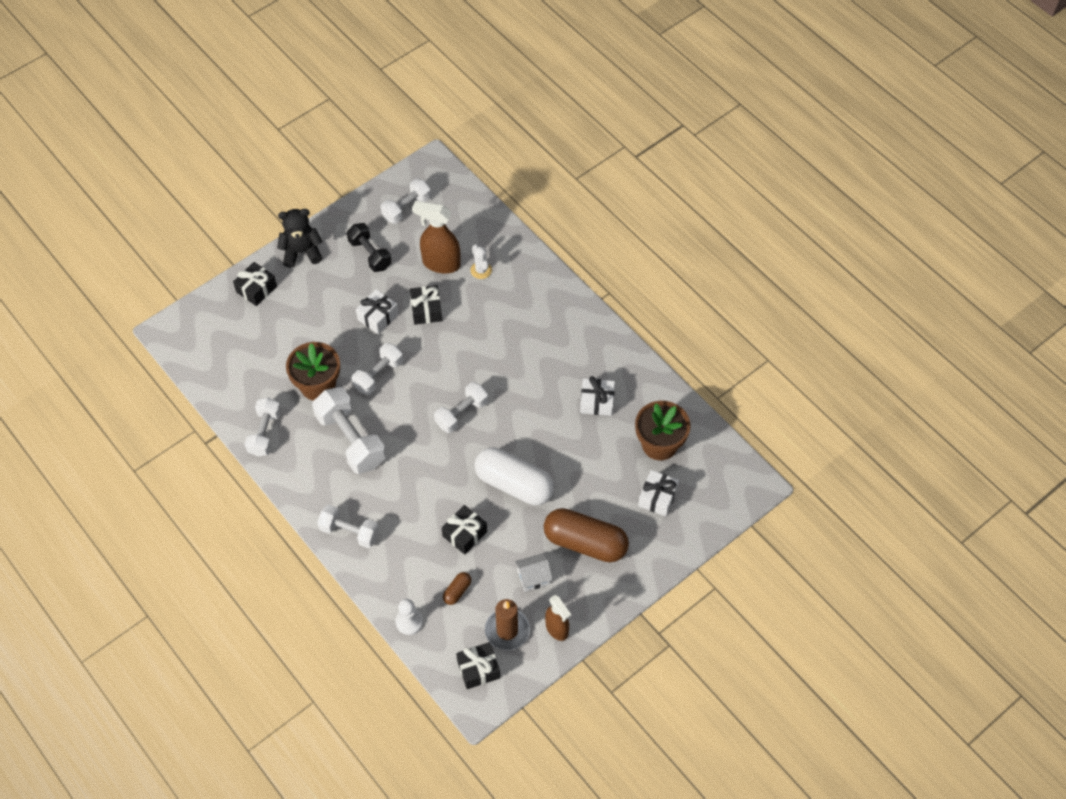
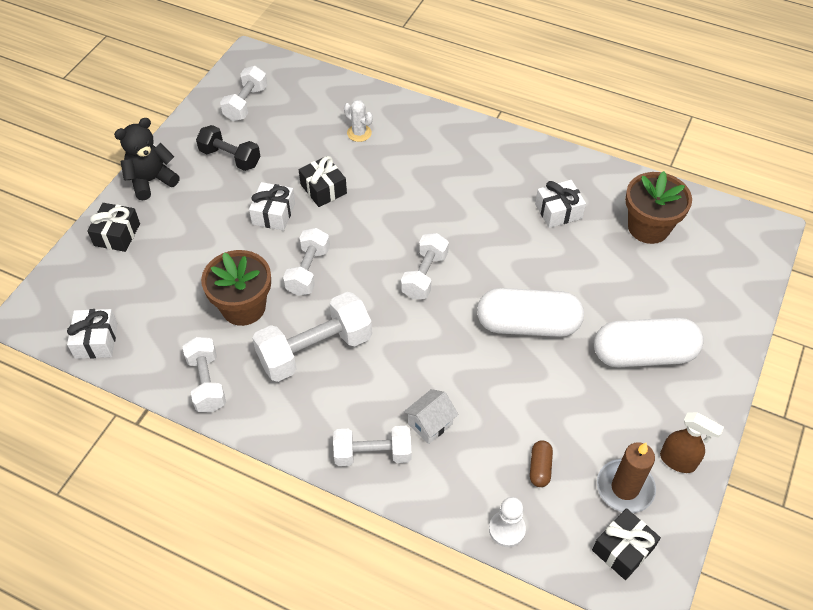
camera: 25 degrees left, 5 degrees down
white dumbbell [312,387,386,474] -> white dumbbell turned 60 degrees counterclockwise [252,292,372,382]
brown spray bottle [412,201,461,274] -> none
black gift [442,505,487,554] -> none
white house [515,553,553,592] -> white house moved to [404,389,458,444]
brown capsule [544,508,629,562] -> white capsule [594,317,704,367]
white gift [638,470,679,516] -> white gift moved to [67,309,118,359]

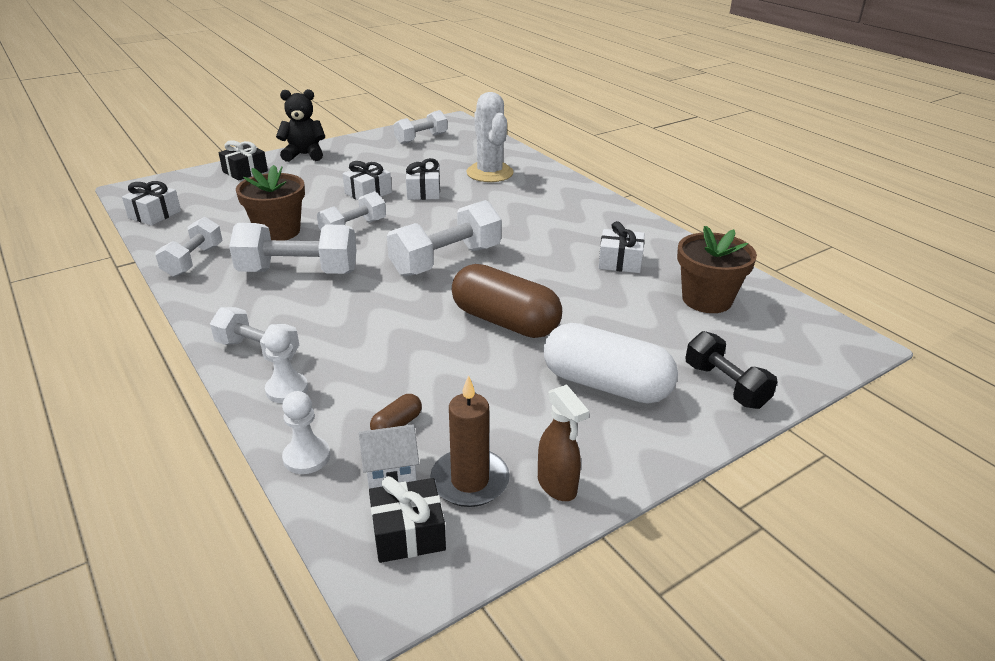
camera: 30 degrees right, 20 degrees down
black dumbbell [196,125,260,171] -> black dumbbell moved to [685,331,778,409]
black gift [299,156,347,207] -> white gift [406,158,440,200]
white cactus [344,100,373,142] -> white cactus [466,92,514,182], size x2.00
white dumbbell [401,233,449,299] -> white dumbbell [387,200,501,277], size x1.56
white house [404,389,458,444] -> white house moved to [359,424,419,489]
white capsule [477,288,584,337] -> brown capsule [452,264,562,338]
none -> white pawn [264,327,308,403]

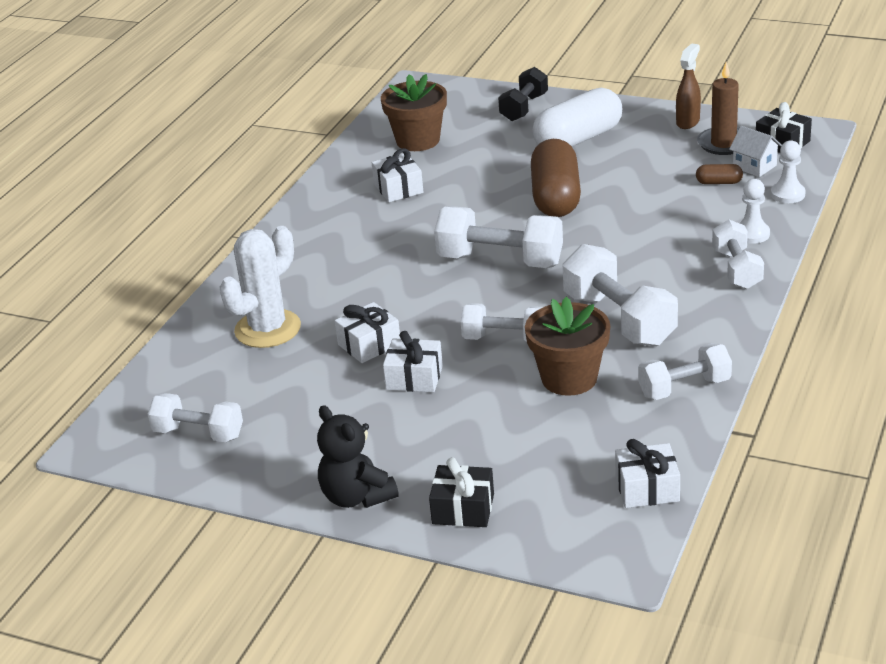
camera: 120 degrees left, 0 degrees up
white capsule [544,323,678,404] -> white capsule turned 60 degrees clockwise [533,88,622,147]

